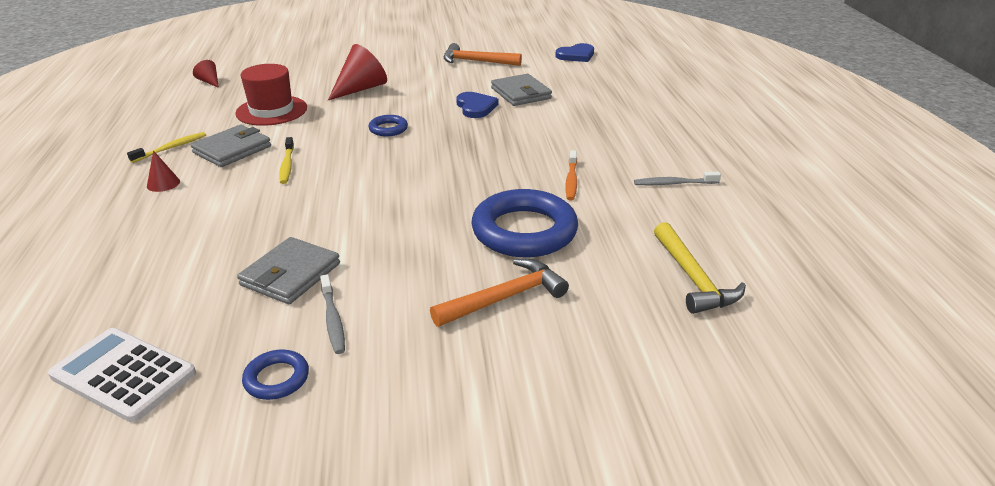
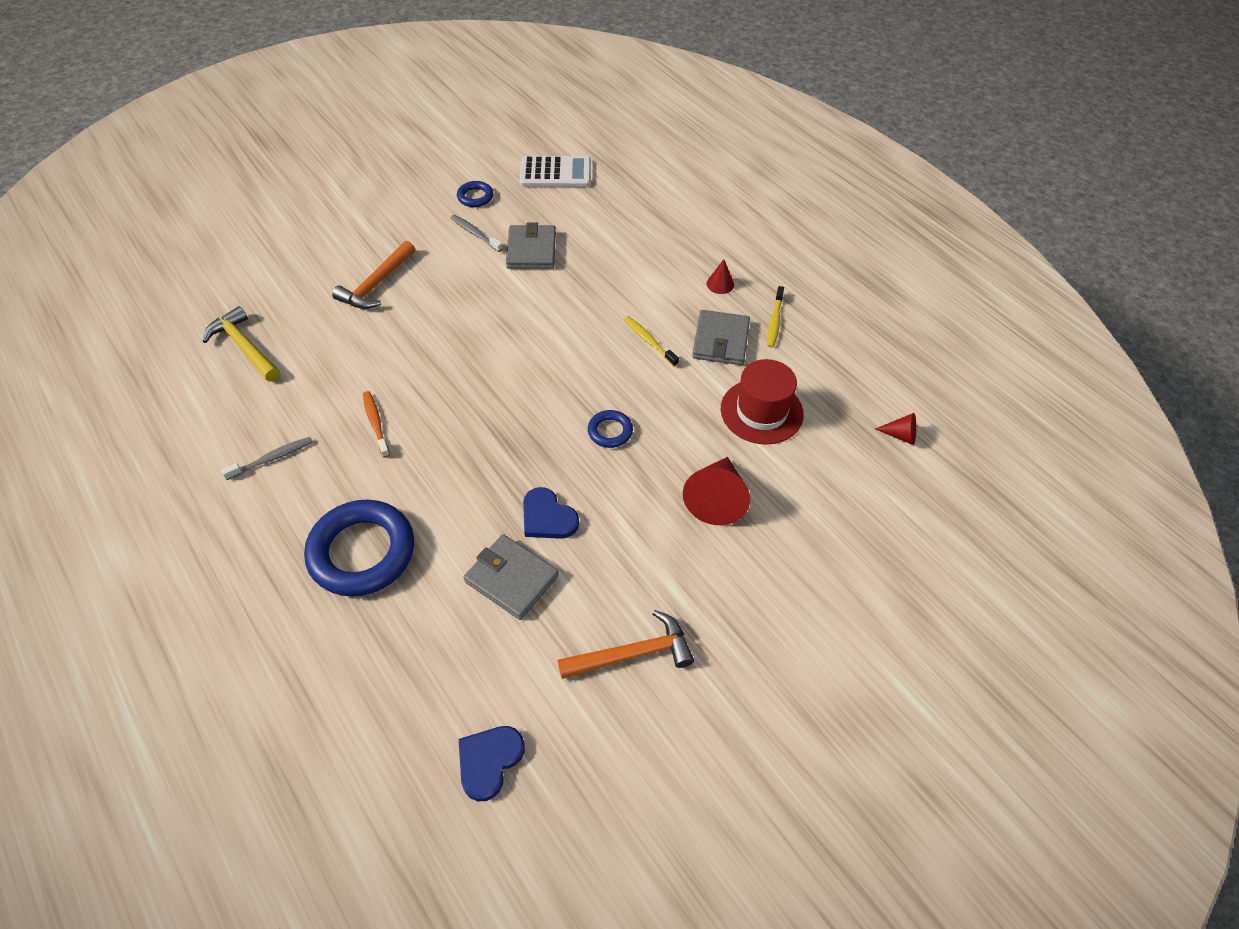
camera: 150 degrees right, 20 degrees up
blue ring [471,189,578,257] -> blue ring moved to [304,499,414,597]

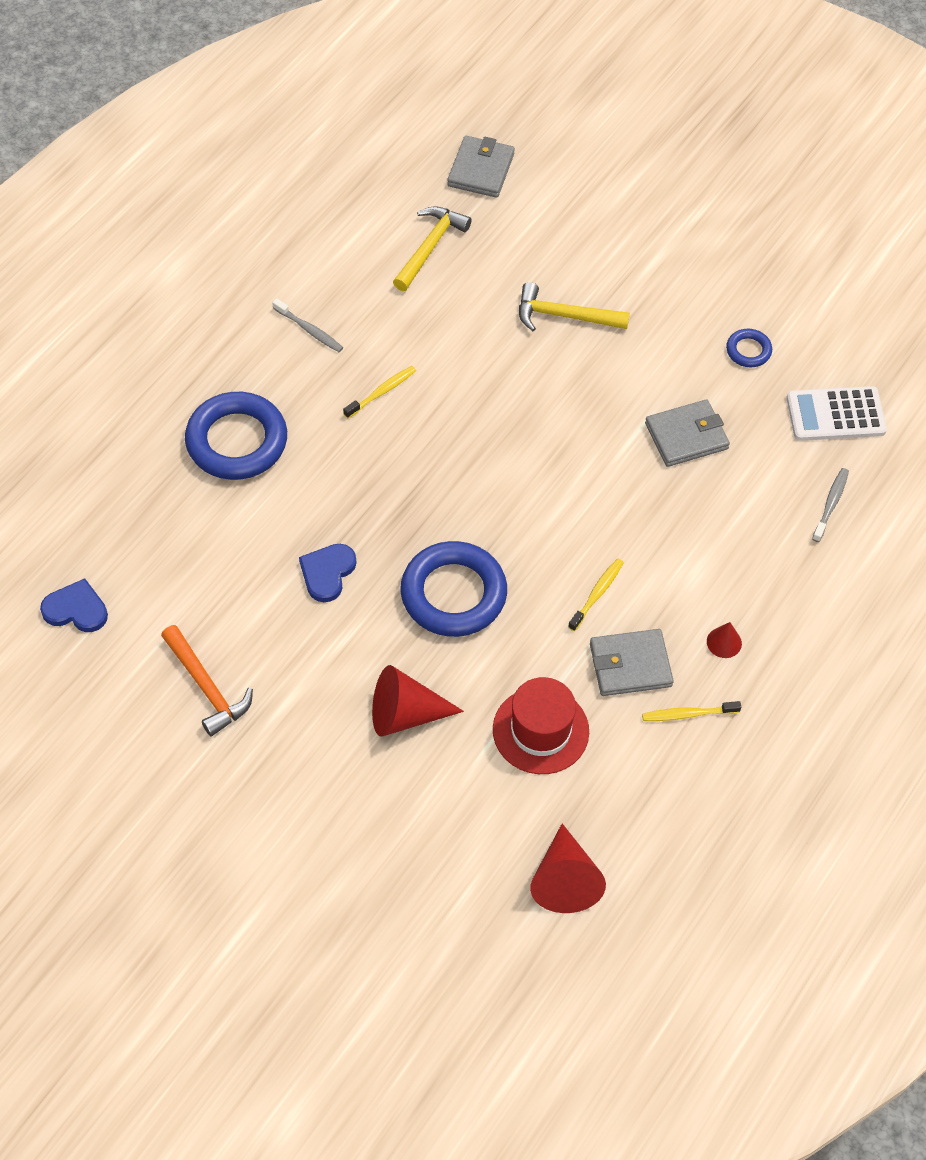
camera: 70 degrees right, 5 degrees up
orange hammer [332,241,415,309] -> yellow hammer [519,282,630,331]
orange toothbrush [363,391,390,458] -> yellow toothbrush [343,366,416,418]
grey toothbrush [451,215,503,252] -> grey toothbrush moved to [812,468,849,542]
grey wallet [464,534,559,620] -> grey wallet moved to [447,136,515,198]
white calculator [520,156,591,187] -> white calculator turned 105 degrees clockwise [786,386,887,441]
blue ring [588,410,633,448] -> blue ring [400,541,507,637], size x2.14
red cone [875,413,916,445] -> red cone [530,823,606,913], size x1.96

